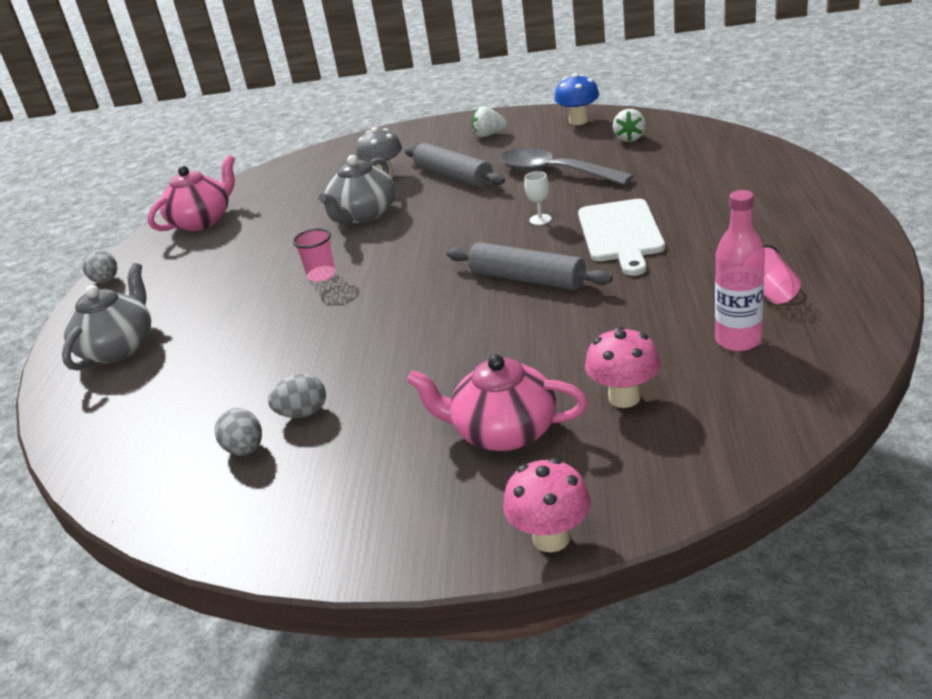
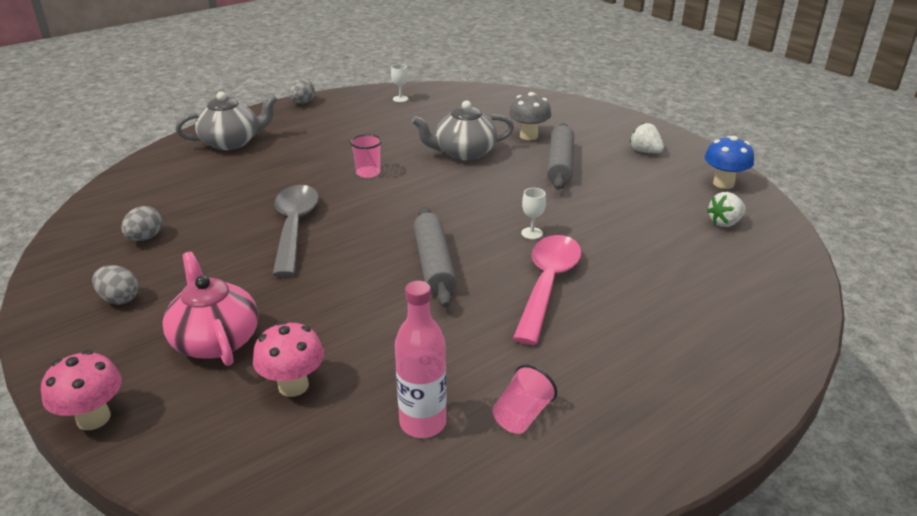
camera: 45 degrees right, 0 degrees up
pink teapot [148,155,235,231] -> white goblet [391,64,408,102]
grey egg [268,374,326,418] -> grey egg moved to [92,265,139,305]
grey spoon [500,148,633,185] -> grey spoon moved to [272,185,319,277]
white cutting board [578,199,665,276] -> pink spoon [513,235,582,345]

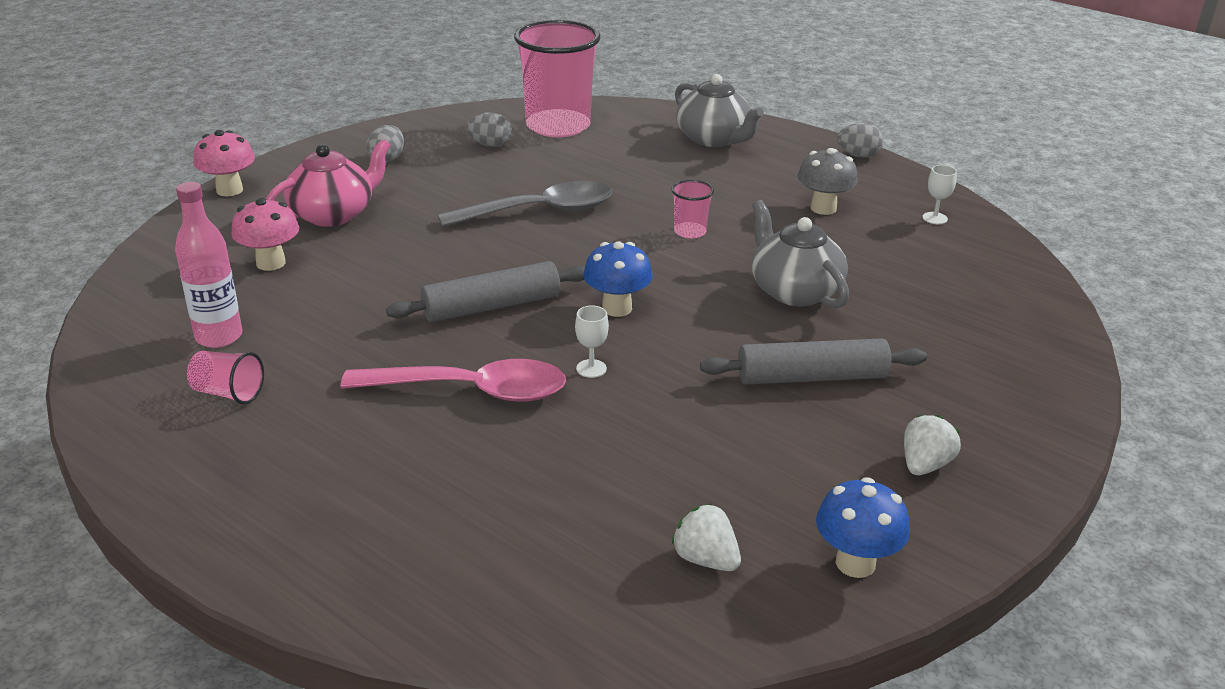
camera: 75 degrees right, 0 degrees up
grey mushroom [509,92,551,140] -> grey mushroom moved to [798,148,858,215]
none -> pink cup [514,20,601,137]
none -> blue mushroom [583,241,653,317]

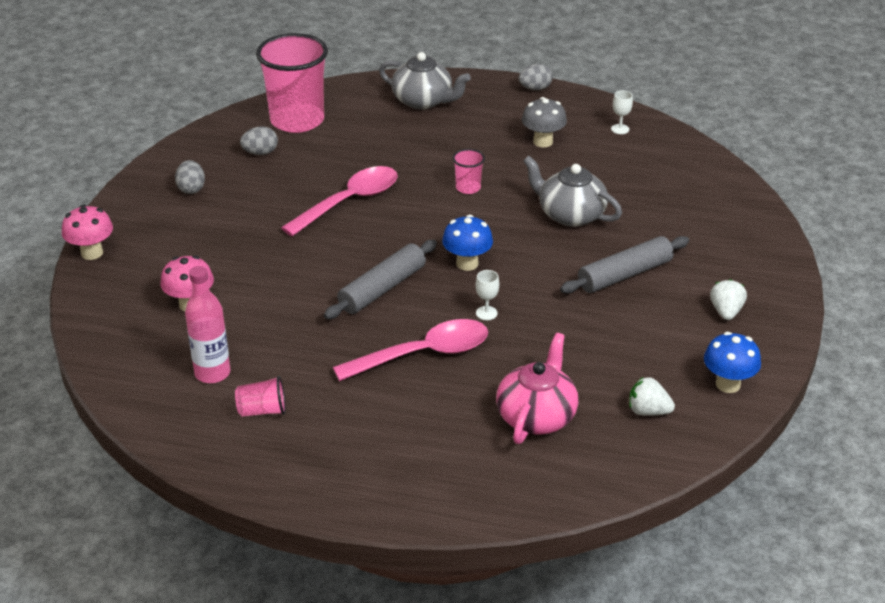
camera: 25 degrees left, 5 degrees up
pink teapot [266,139,391,227] -> pink teapot moved to [496,333,578,444]
grey spoon [438,181,612,227] -> pink spoon [281,166,398,236]

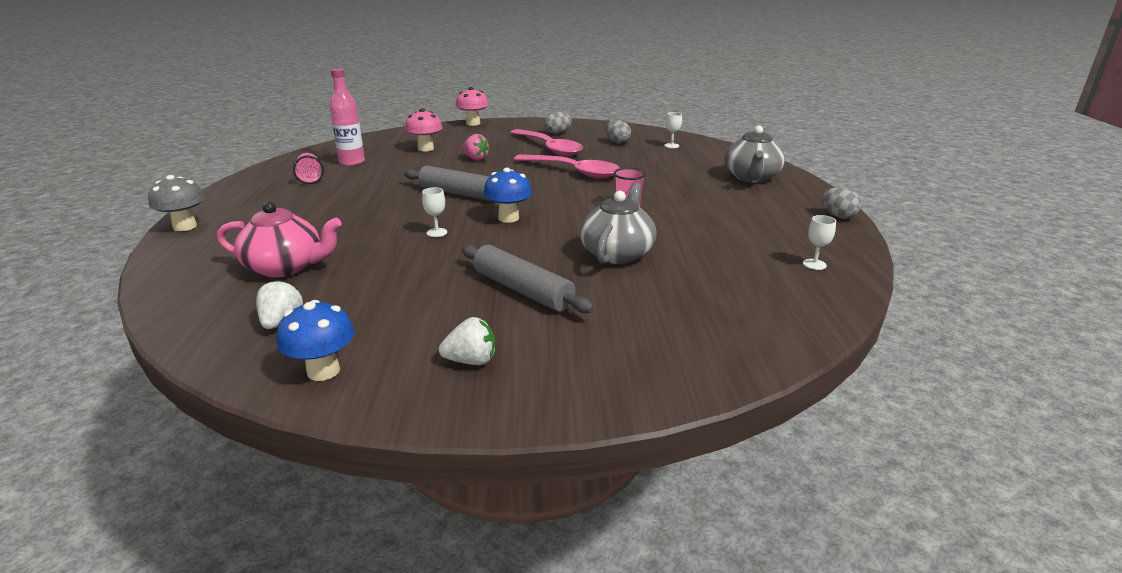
camera: 75 degrees right, 10 degrees down
pink cup [256,33,328,133] -> white goblet [664,112,682,148]
pink spoon [333,319,488,381] -> pink spoon moved to [510,129,583,156]
grey mushroom [522,97,567,147] -> grey mushroom moved to [148,175,205,231]
none -> pink strawberry [462,134,490,161]

